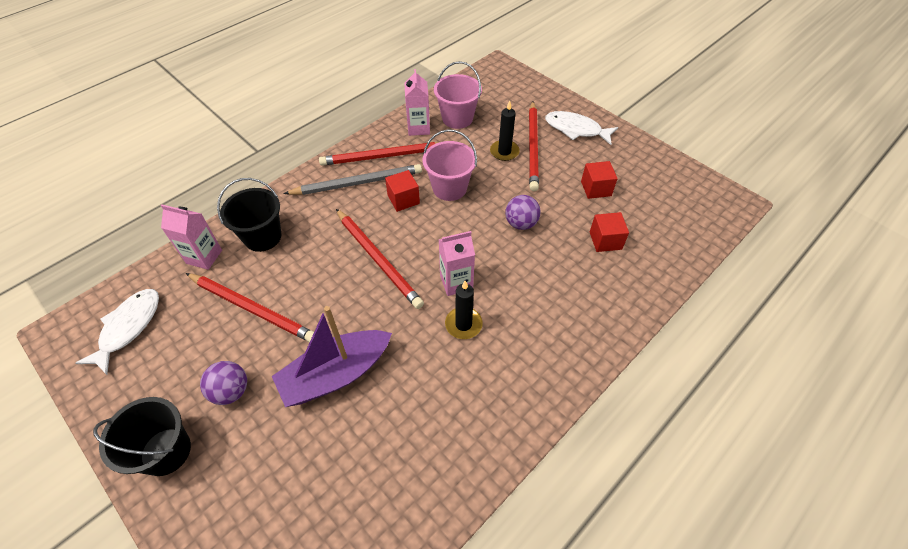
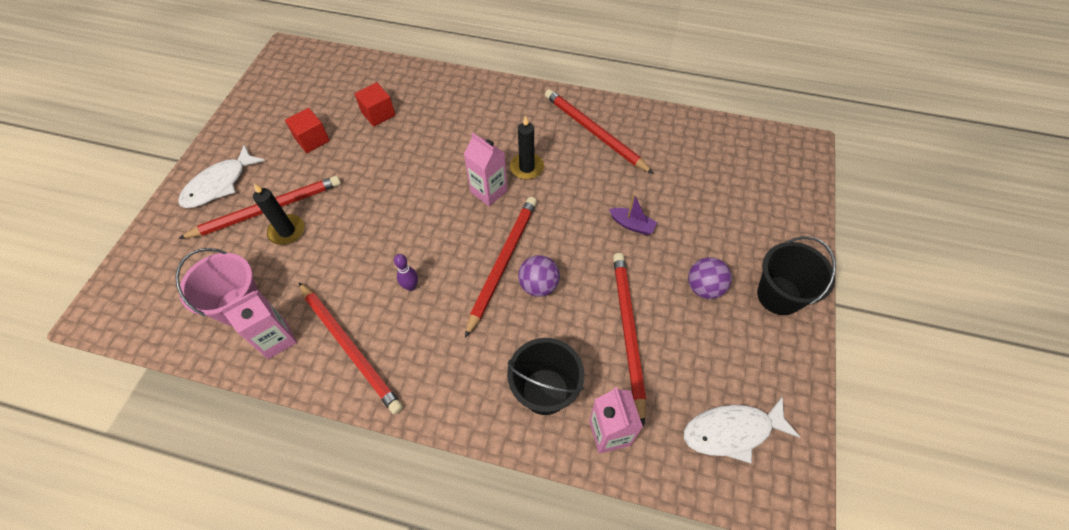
camera: 120 degrees left, 5 degrees up
purple boat [272,306,392,407] -> purple boat [609,193,657,235], size x0.45
grey pencil [283,164,422,195] -> none
red cube [385,170,420,212] -> purple bowling pin [394,254,418,291]
pink bucket [422,129,477,201] -> none
purple ball [505,195,541,230] -> purple ball moved to [518,255,560,297]
white fish [545,111,618,145] -> white fish turned 45 degrees clockwise [178,145,265,208]
none -> red pencil [545,89,654,174]

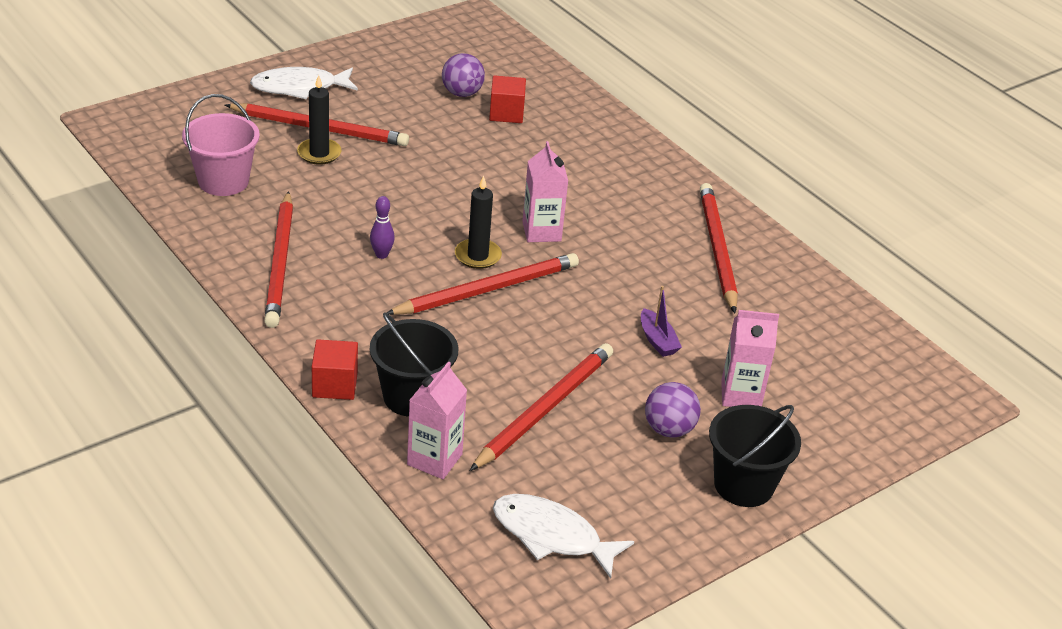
camera: 35 degrees right, 20 degrees down
pink carton [220,290,297,359] -> pink carton moved to [721,310,779,407]
red cube [285,108,330,153] -> red cube moved to [312,339,358,400]
black candle [510,116,544,180] -> black candle moved to [455,176,502,269]
purple ball [518,255,560,297] -> purple ball moved to [442,53,485,97]

